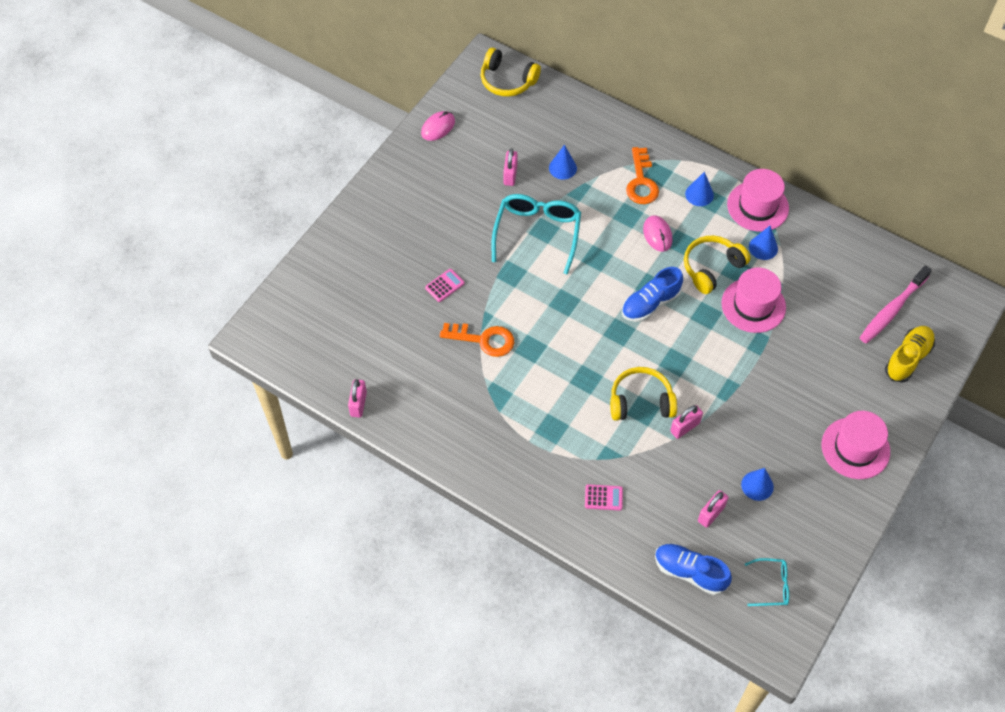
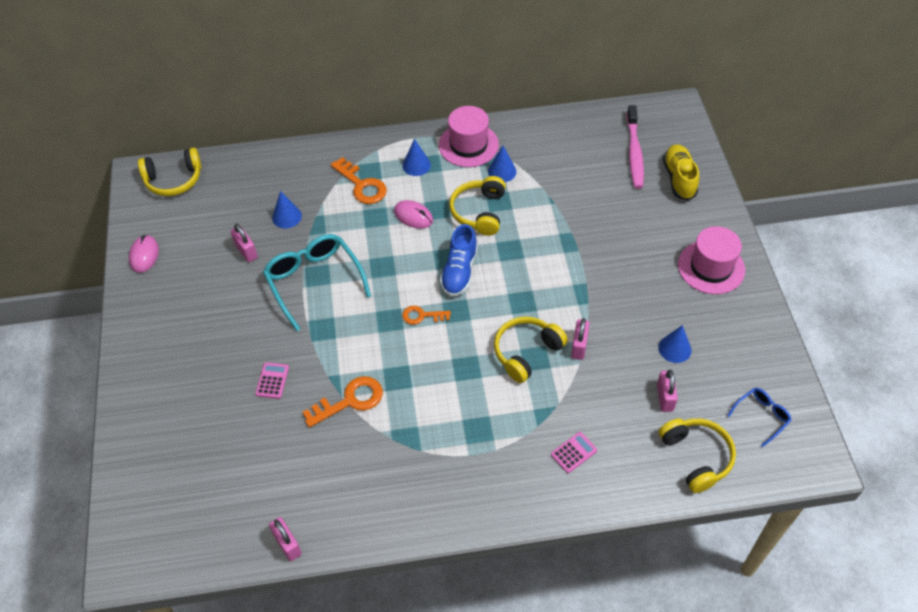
camera: 40 degrees left, 5 degrees down
blue shoe [655,544,732,595] -> yellow headphones [659,418,736,493]
pink hat [721,268,786,333] -> none
turquoise glasses [745,558,789,606] -> blue glasses [727,388,792,447]
none -> orange key [402,306,451,325]

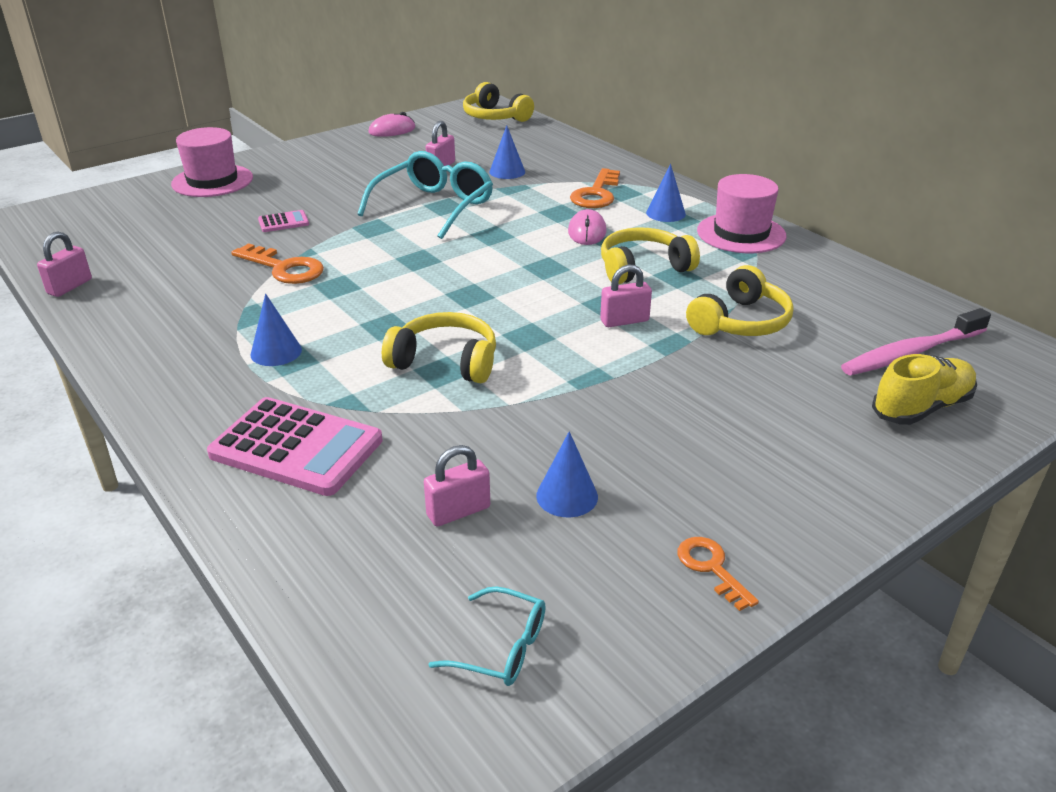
camera: 60 degrees right, 20 degrees down
orange key [402,306,451,325] -> orange key moved to [677,537,759,611]
blue shoe [440,224,478,297] -> none
blue cone [488,146,517,182] -> blue cone moved to [250,294,302,366]
pink calculator [551,432,597,473] -> pink calculator [207,397,383,496], size x2.21
pink padlock [571,318,590,360] -> pink padlock moved to [600,265,652,327]
yellow headphones [659,418,736,493] -> yellow headphones moved to [686,265,794,336]
pink hat [678,226,745,294] -> pink hat moved to [171,127,253,197]
blue glasses [727,388,792,447] -> turquoise glasses [428,586,546,686]

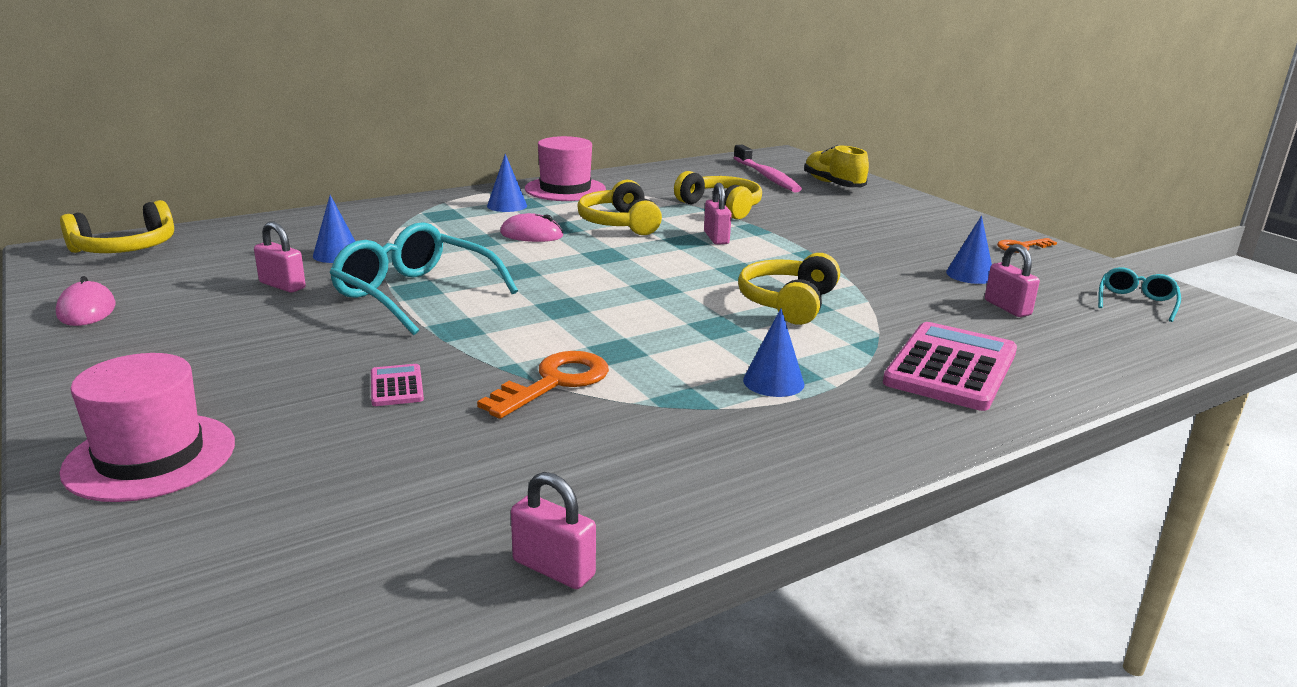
camera: 85 degrees left, 10 degrees down
orange key [570,168,620,208] -> none

